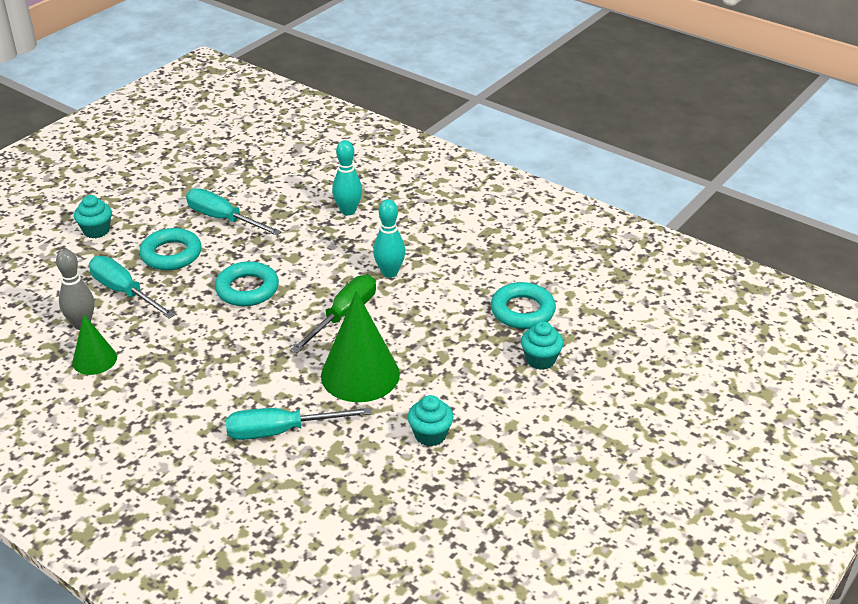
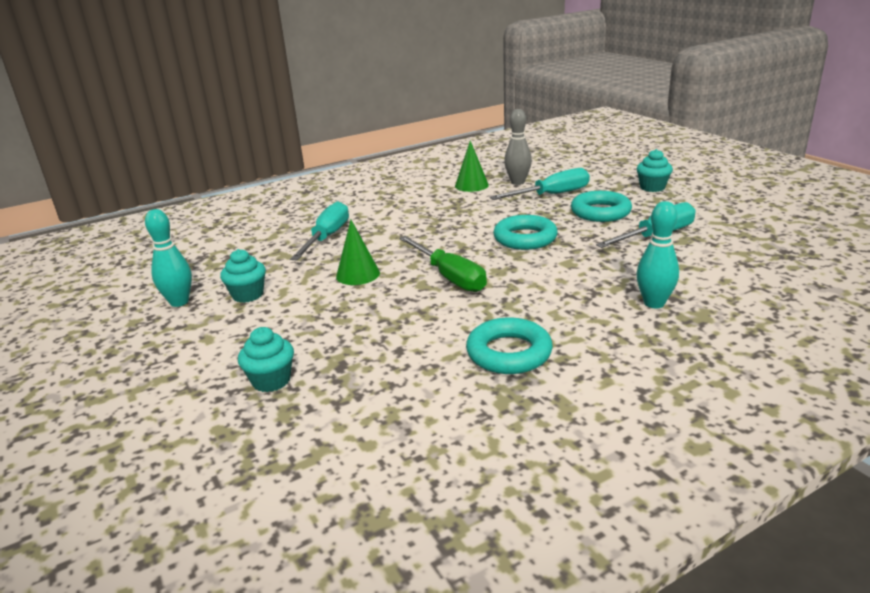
camera: 115 degrees right, 10 degrees down
green cone [321,291,400,402] -> green cone [336,220,380,285], size x0.56
turquoise bowling pin [373,199,405,278] -> turquoise bowling pin moved to [145,209,192,307]
turquoise ring [491,282,556,329] -> turquoise ring moved to [466,317,553,374]

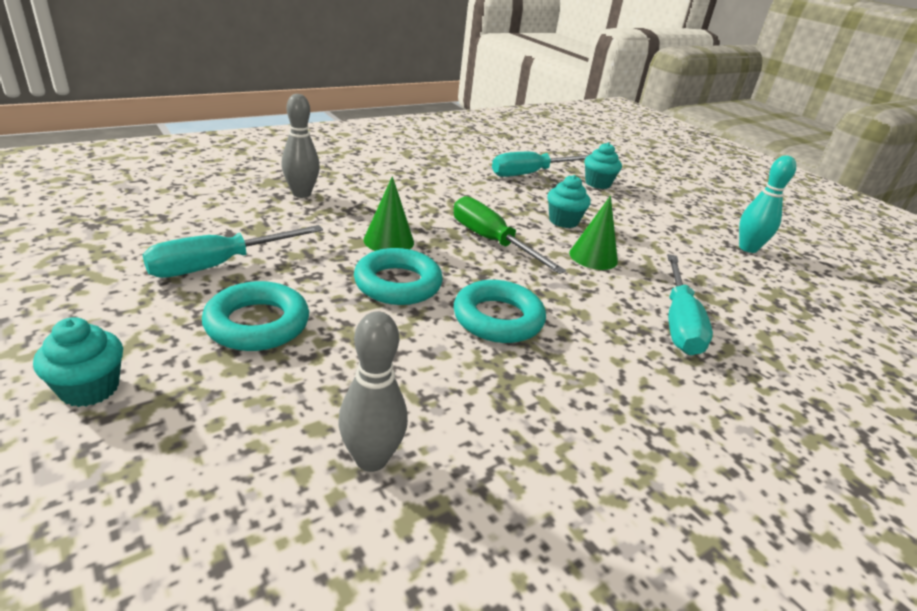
camera: 170 degrees right, 5 degrees up
turquoise cupcake [220,249,266,303] -> turquoise cupcake moved to [547,175,591,228]
green cone [455,140,489,192] -> green cone moved to [363,176,414,251]
turquoise ring [466,317,553,374] -> turquoise ring moved to [454,280,546,343]
turquoise screwdriver [490,168,590,200] -> turquoise screwdriver moved to [492,152,589,177]
turquoise bowling pin [637,201,679,308] -> grey bowling pin [281,94,320,198]

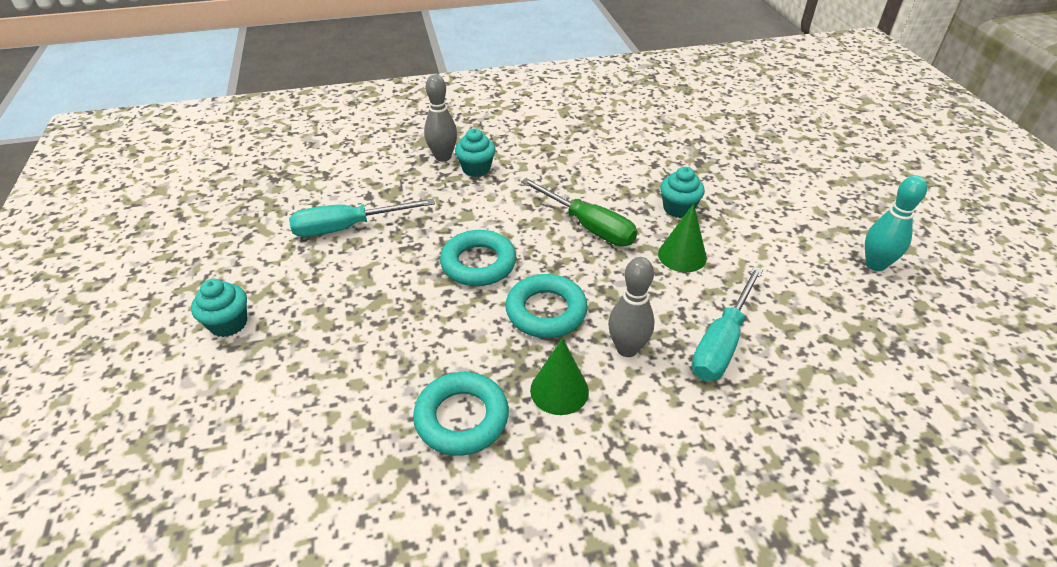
camera: 25 degrees right, 10 degrees up
turquoise ring [202,281,309,351] -> turquoise ring moved to [413,372,509,456]
grey bowling pin [338,311,408,472] -> grey bowling pin moved to [608,257,655,357]
green cone [363,176,414,251] -> green cone moved to [530,338,589,415]
green screwdriver [454,196,566,274] -> green screwdriver turned 150 degrees clockwise [521,178,637,246]
turquoise screwdriver [492,152,589,177] -> none
turquoise cupcake [585,142,622,189] -> turquoise cupcake moved to [455,128,496,177]

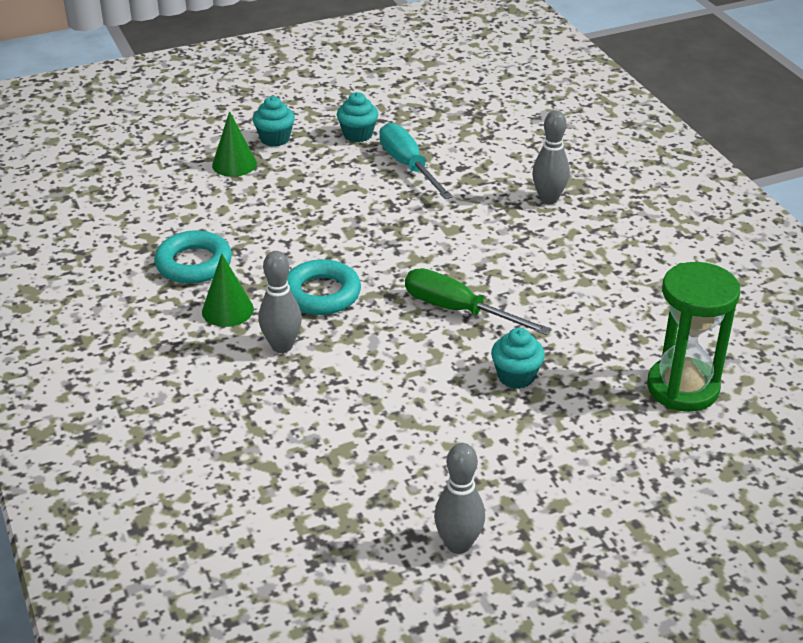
camera: 80 degrees right, 5 degrees down
turquoise ring [440,230,516,286] -> none
turquoise cupcake [455,128,496,177] -> turquoise cupcake moved to [337,92,378,142]
green screwdriver [521,178,637,246] -> green screwdriver turned 90 degrees clockwise [405,268,551,335]
green cone [658,203,707,272] -> green cone moved to [212,111,257,177]
turquoise screwdriver [691,266,763,381] -> none
turquoise bowling pin [865,175,927,271] -> grey bowling pin [434,443,485,554]
none -> green hourglass [647,262,740,412]

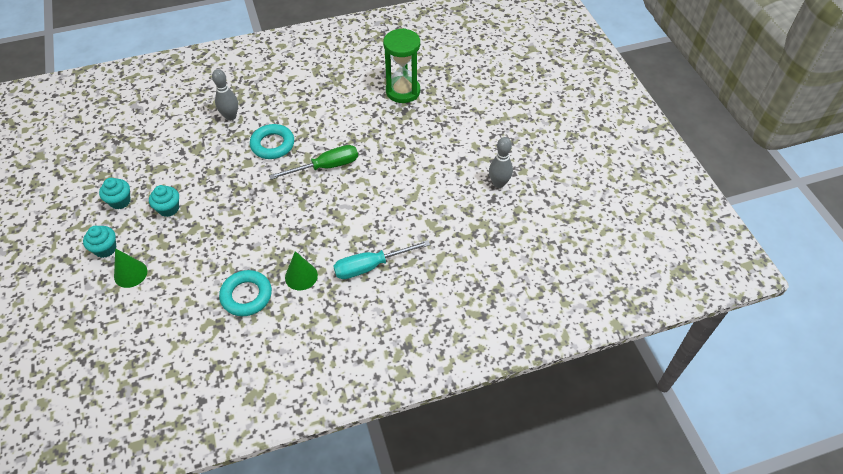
camera: 85 degrees left, 15 degrees up
grey bowling pin [259,251,302,353] -> none
turquoise ring [287,259,361,315] -> turquoise ring moved to [250,124,294,159]
turquoise screwdriver [379,123,453,199] -> turquoise screwdriver moved to [333,240,430,279]
green screwdriver [405,268,551,335] -> green screwdriver turned 150 degrees counterclockwise [269,145,358,179]
turquoise cupcake [491,328,545,389] -> turquoise cupcake moved to [149,185,179,217]

